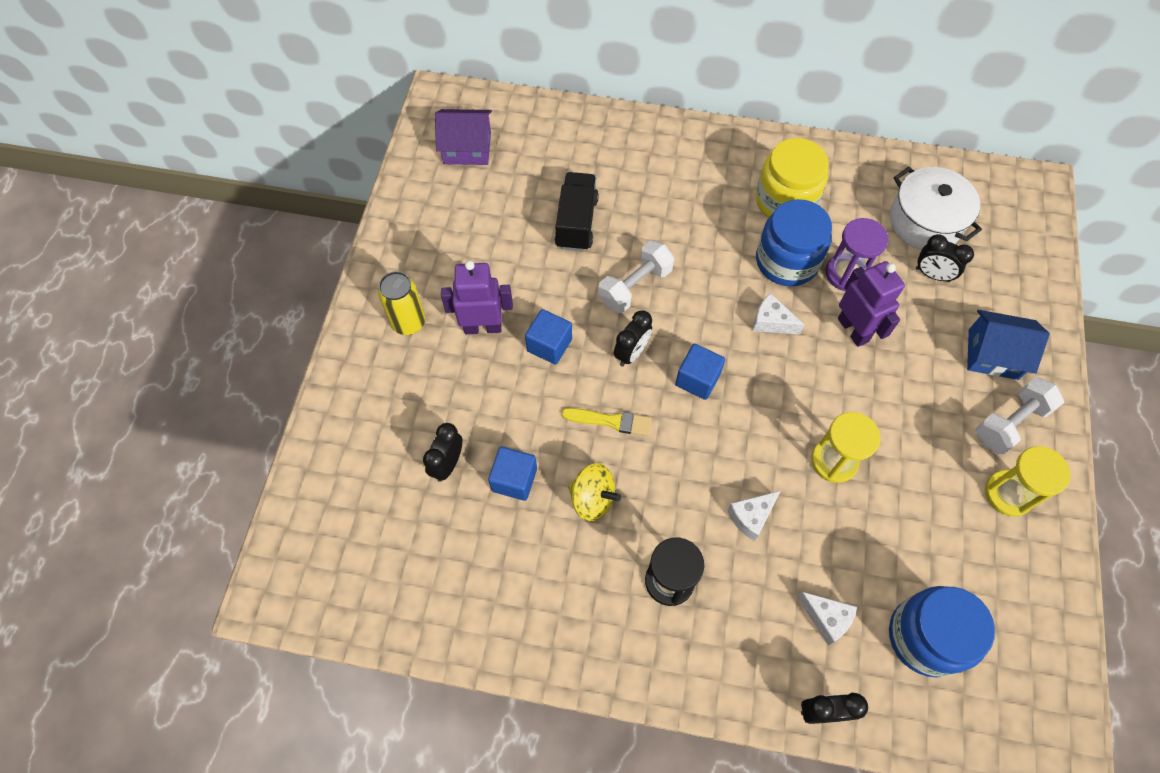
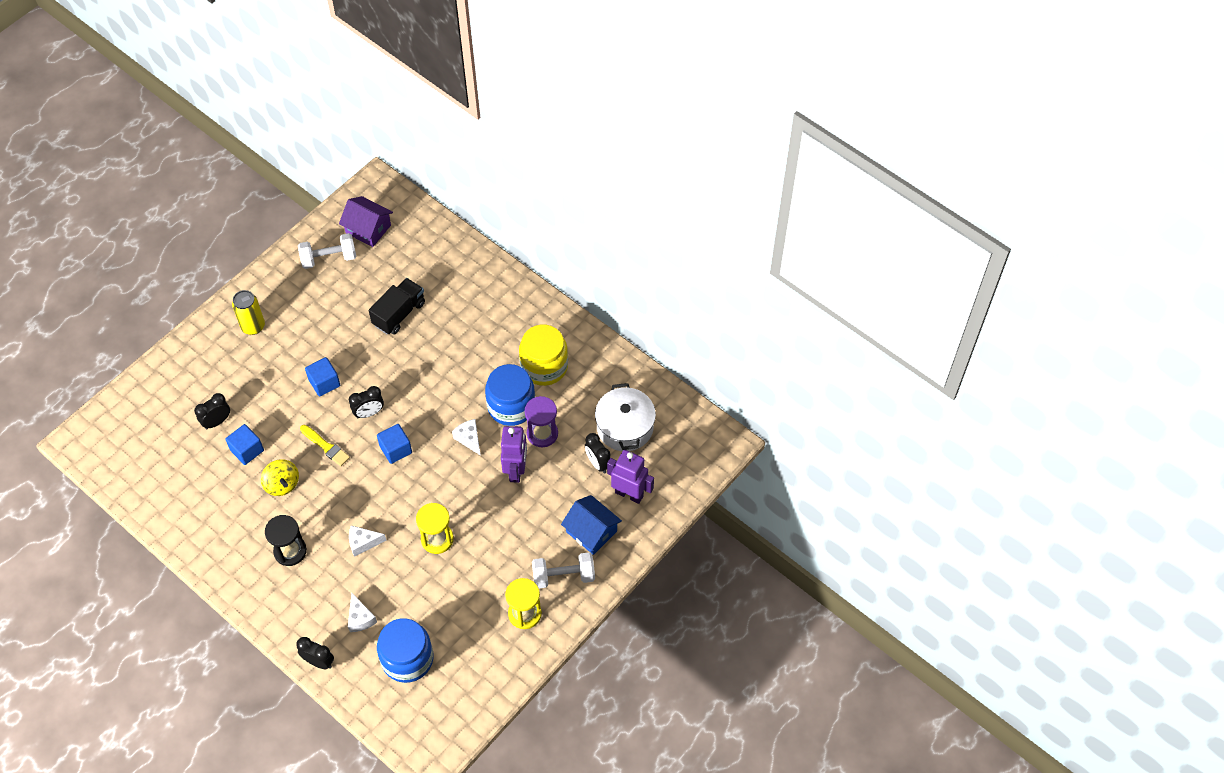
camera: 30 degrees right, 5 degrees down
purple robot [441,261,513,334] -> purple robot moved to [607,450,654,504]
white dumbbell [598,240,674,313] -> white dumbbell moved to [298,233,356,269]

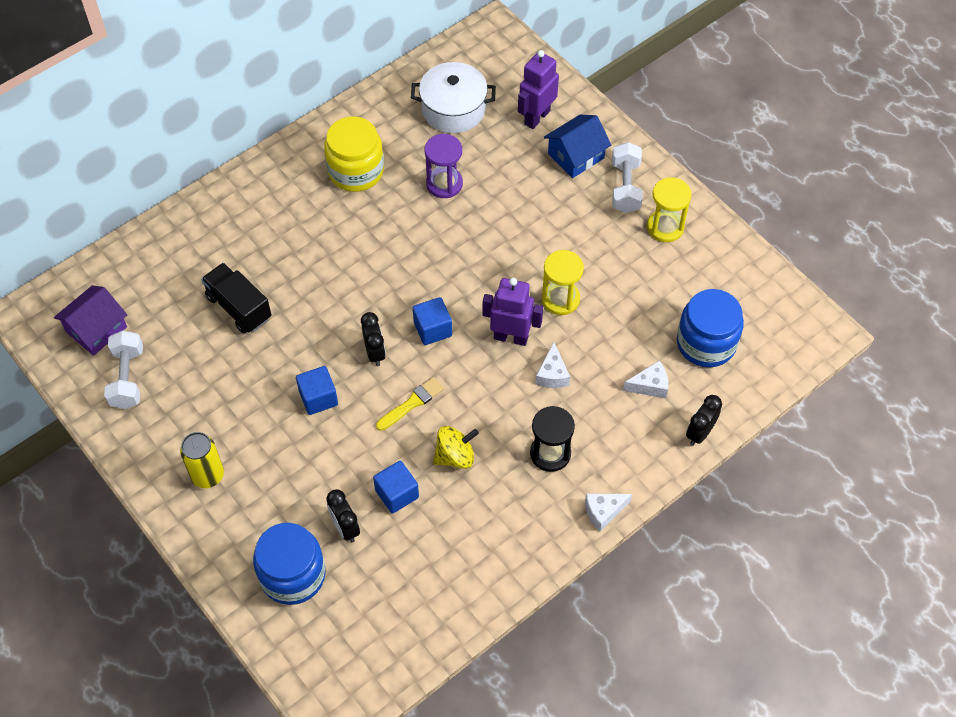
camera: 80 degrees left, 0 degrees up
white cheese [452,419,481,456] -> white cheese moved to [585,494,632,532]
blue jar [485,364,535,426] -> blue jar moved to [253,523,325,605]
purple robot [501,426,527,483] -> purple robot moved to [483,278,543,346]
black clock [585,433,610,473] -> none

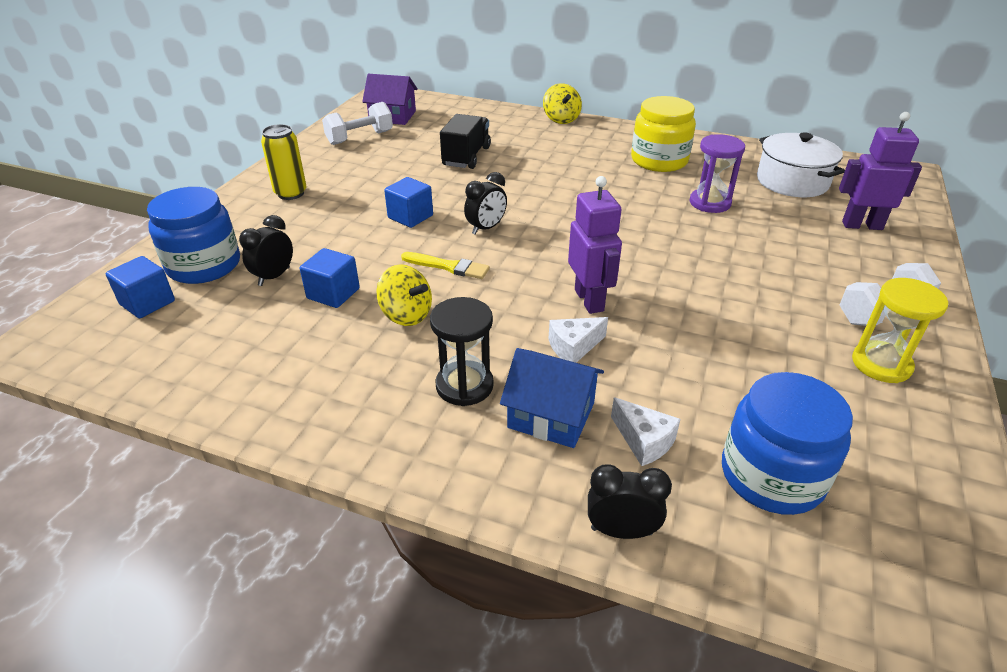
camera: 60 degrees right, 20 degrees down
blue cube [413,297,452,345] -> blue cube moved to [106,256,175,318]
yellow hourglass [542,250,584,315] -> none
blue house [544,115,611,178] -> blue house moved to [500,348,604,448]
white cheese [585,494,632,532] -> none
none -> yellow spinning top [543,83,582,124]

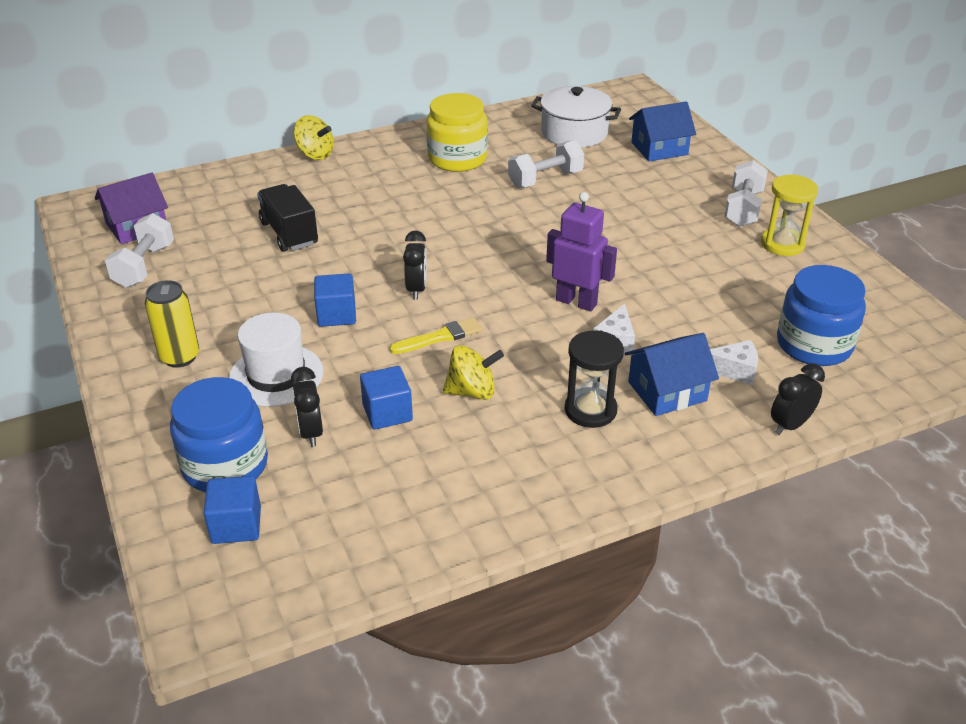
camera: 45 degrees left, 0 degrees up
purple hourglass [690,134,745,213] -> white dumbbell [508,140,584,188]
purple robot [839,112,922,230] -> blue house [629,101,696,162]
none -> white hat [229,313,323,407]

